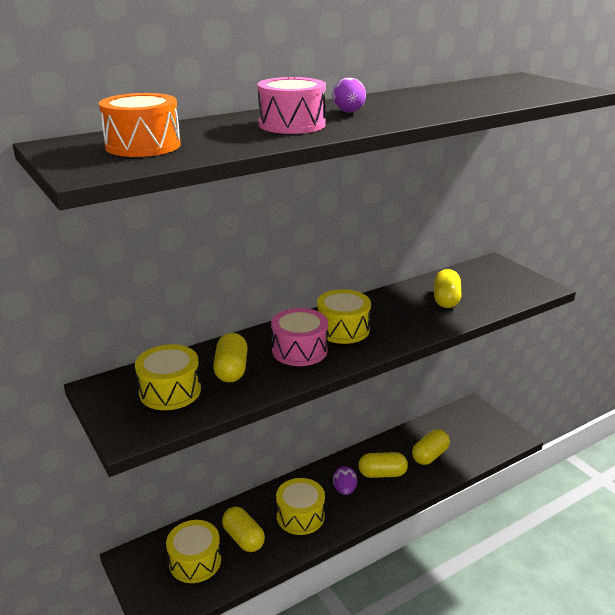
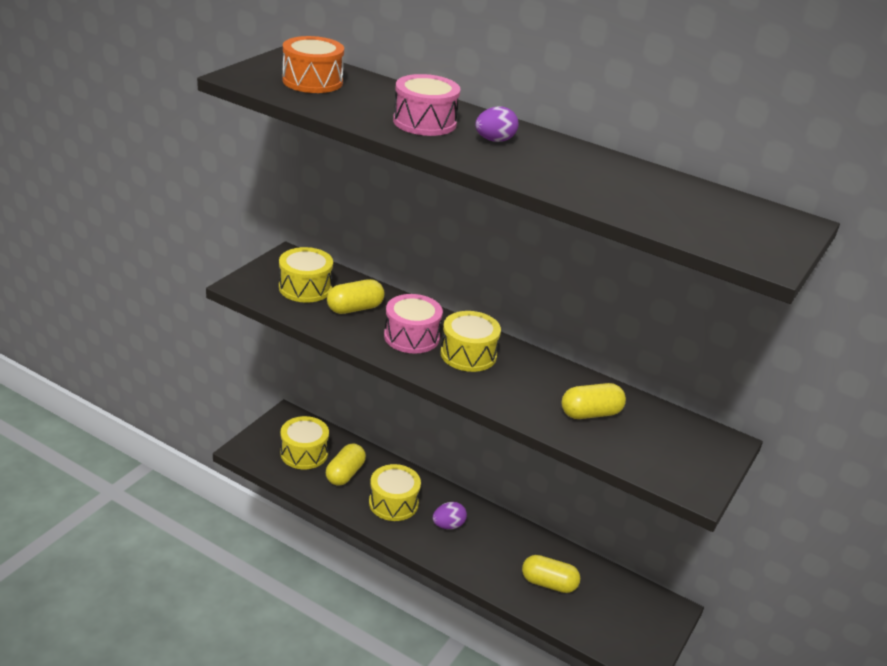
camera: 60 degrees right, 5 degrees up
yellow capsule [358,452,408,478] -> none

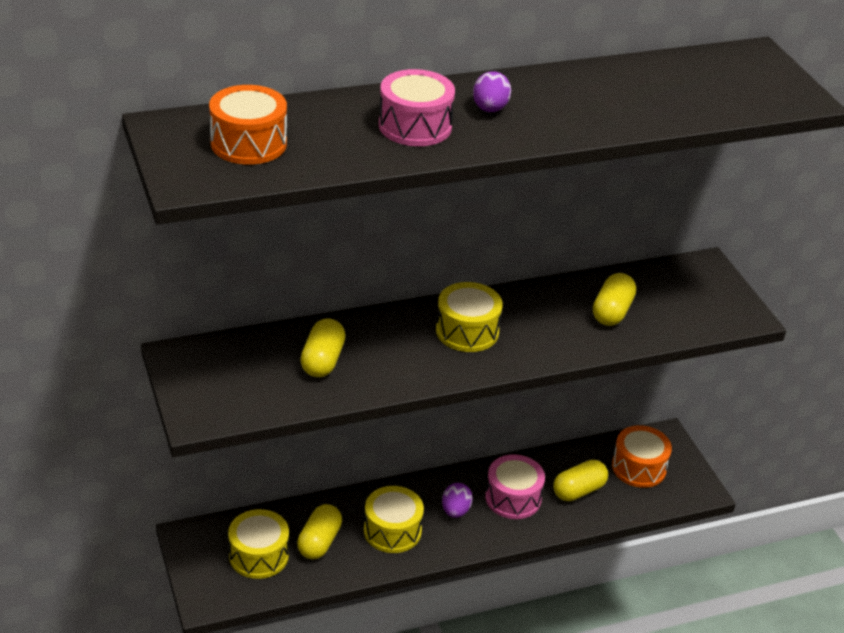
camera: 50 degrees left, 5 degrees up
yellow drum [279,247,333,303] -> none
yellow capsule [326,444,366,486] -> yellow capsule turned 45 degrees clockwise [297,504,342,559]
pink drum [384,294,443,354] -> pink drum moved to [485,454,545,519]
none -> orange drum [612,425,672,488]

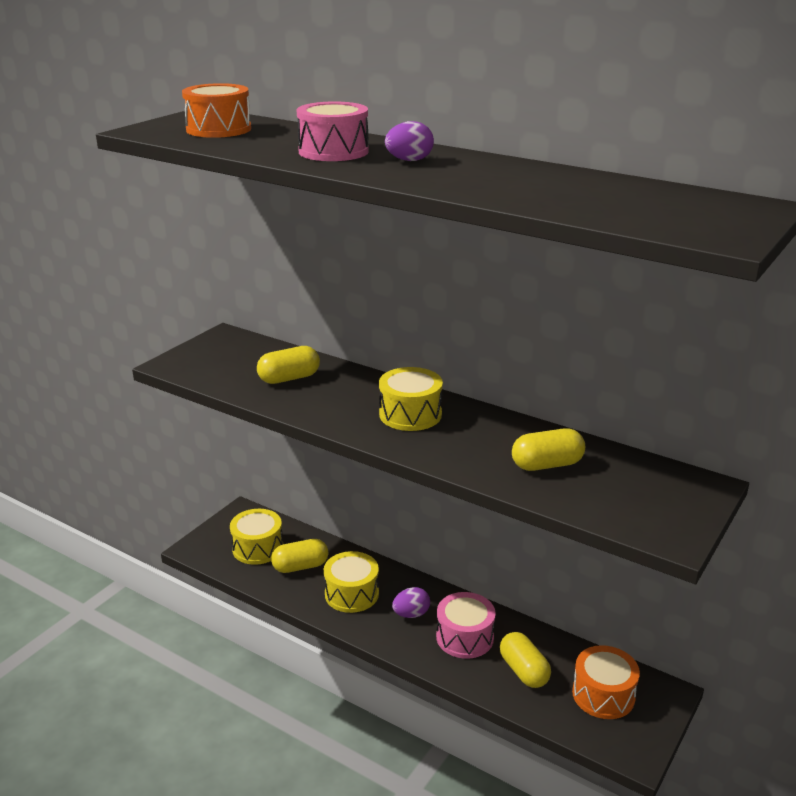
camera: 55 degrees right, 10 degrees down
yellow capsule [553,460,608,501] -> yellow capsule turned 45 degrees clockwise [500,632,551,688]

